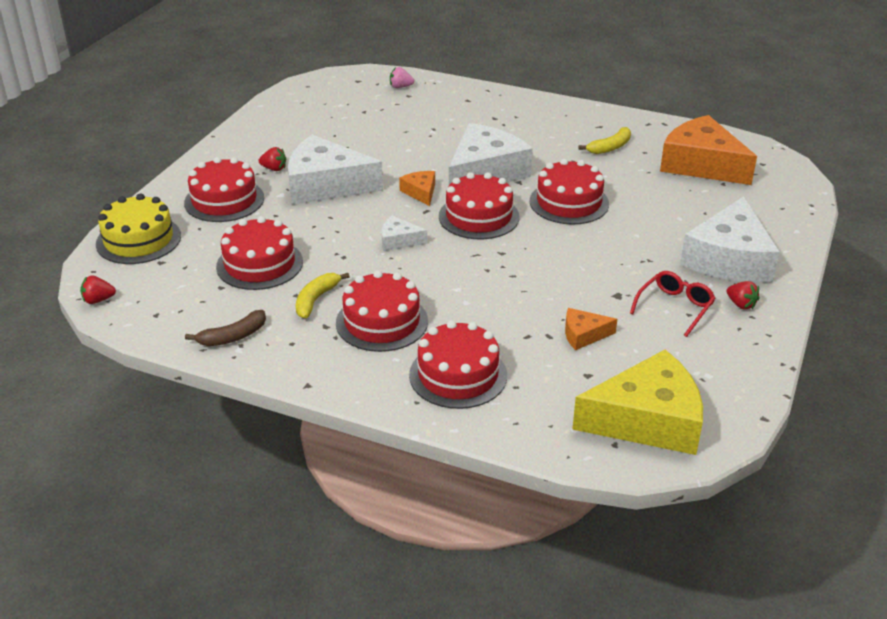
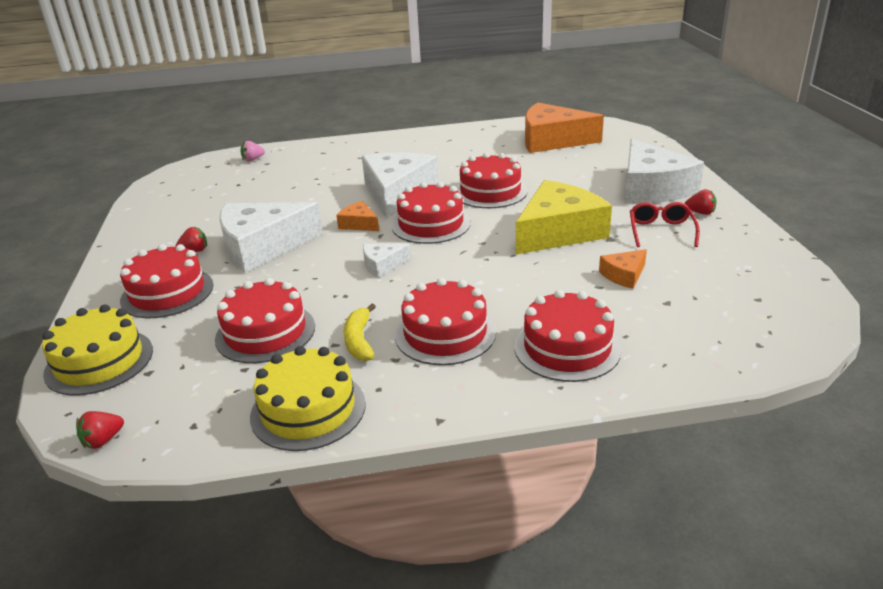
camera: 30 degrees left, 5 degrees down
brown banana [185,310,266,346] -> yellow cake [250,346,366,451]
yellow cheese [572,350,703,455] -> yellow cheese moved to [516,180,612,254]
yellow banana [579,127,631,154] -> none

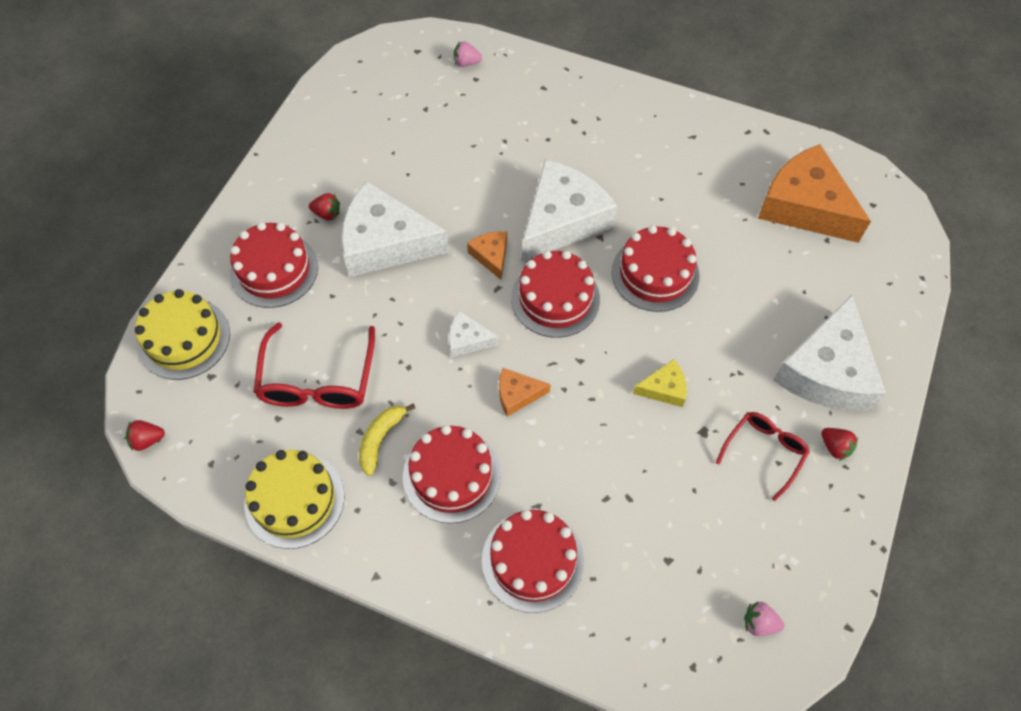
camera: 30 degrees right, 30 degrees up
red cake [215,278,315,363] -> red glasses [254,322,375,409]
yellow cheese [516,180,612,254] -> yellow cheese [633,359,687,407], size x0.46
orange cheese [599,249,647,289] -> orange cheese moved to [499,368,551,416]
none -> pink strawberry [744,601,784,636]

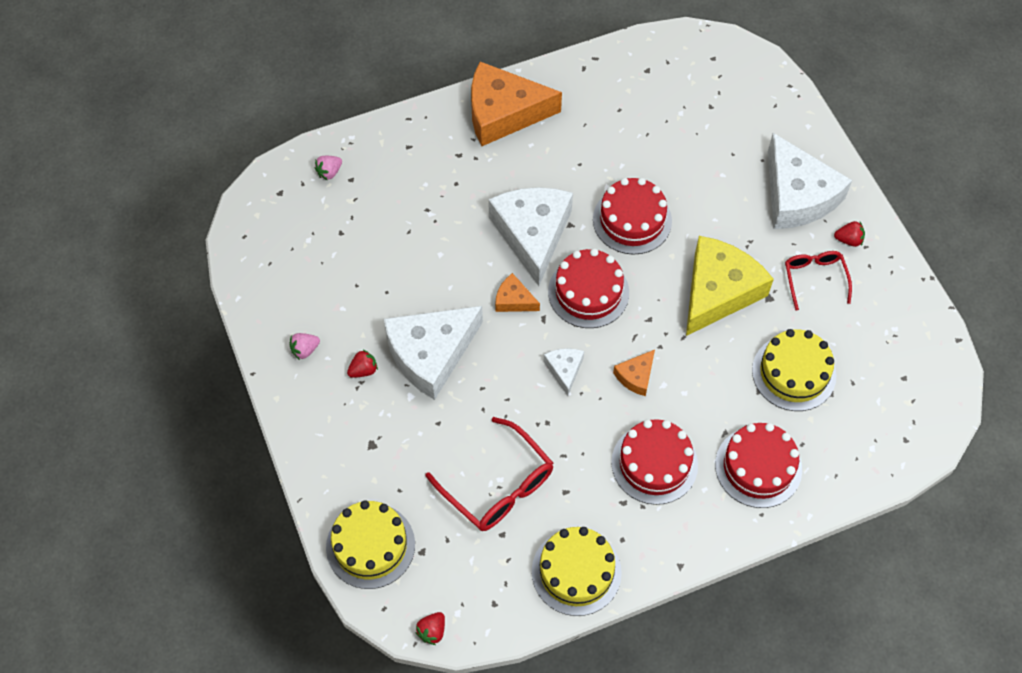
camera: 45 degrees left, 0 degrees up
red cake [230,222,318,308] -> none
yellow banana [359,403,415,476] -> none
white cheese [449,311,499,357] -> white cheese turned 120 degrees clockwise [544,348,584,396]
yellow cheese [633,359,687,407] -> yellow cheese [686,236,774,336], size x2.19
pink strawberry [744,601,784,636] -> pink strawberry moved to [289,333,320,360]
orange cheese [758,144,871,243] -> orange cheese moved to [471,62,562,146]
none -> yellow cake [752,329,836,411]

